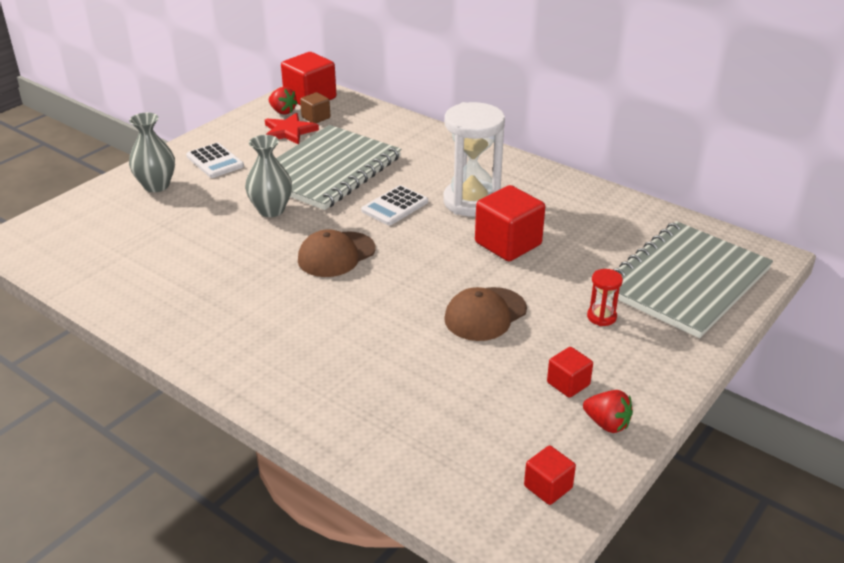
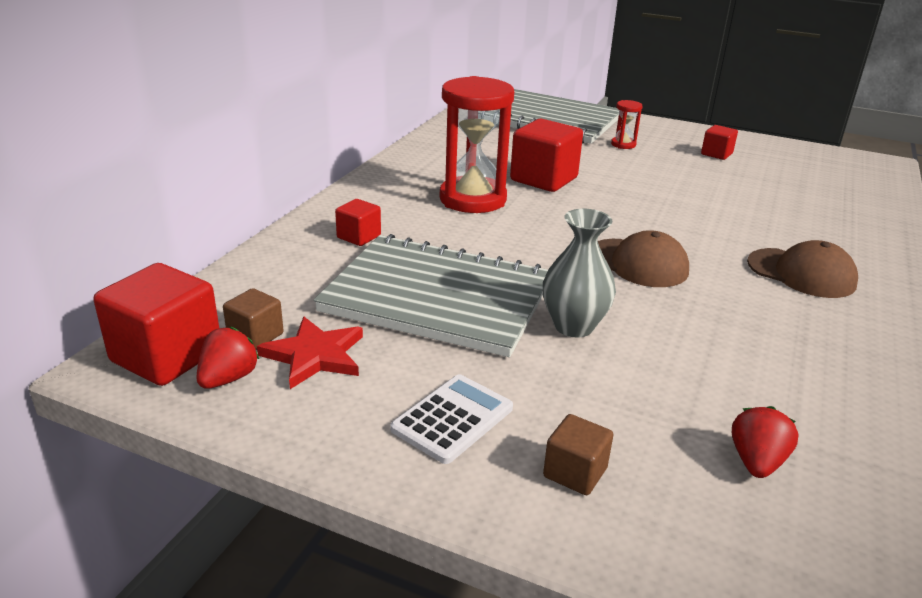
camera: 105 degrees left, 5 degrees down
grey vase [129,112,175,192] -> brown cube [543,414,613,495]
white calculator [361,185,428,225] -> none
white hourglass [443,102,505,216] -> red hourglass [440,76,514,213]
brown cap [444,287,527,341] -> brown cap moved to [747,240,858,298]
red cube [524,446,576,505] -> red cube moved to [335,199,381,246]
red strawberry [583,390,633,433] -> red strawberry moved to [732,406,799,478]

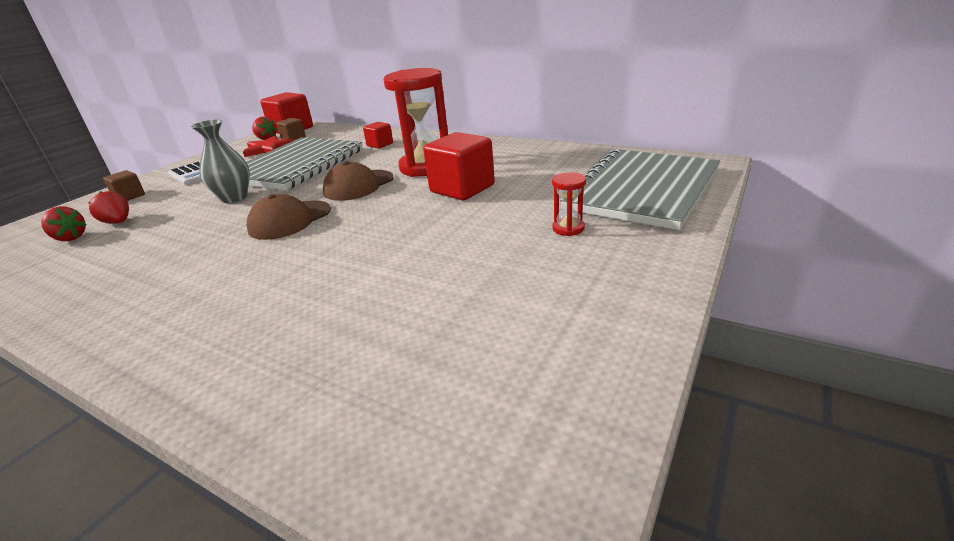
camera: 100 degrees right, 0 degrees up
red cube [701,125,738,160] -> none
brown cap [747,240,858,298] -> brown cap moved to [323,161,394,201]
none -> red strawberry [88,191,129,224]

